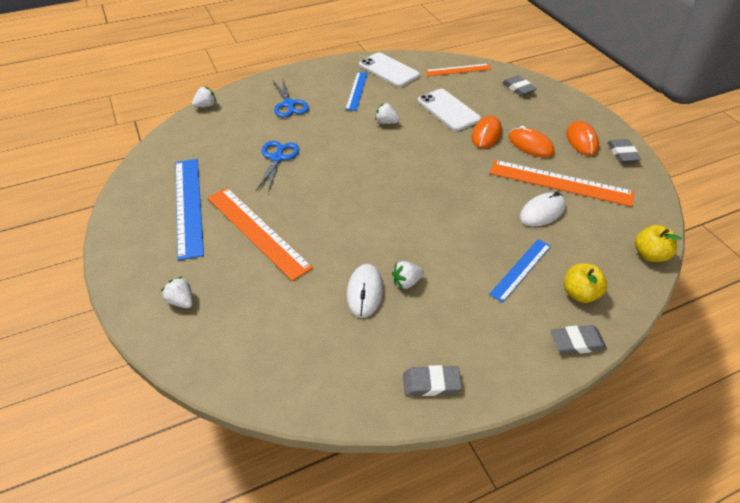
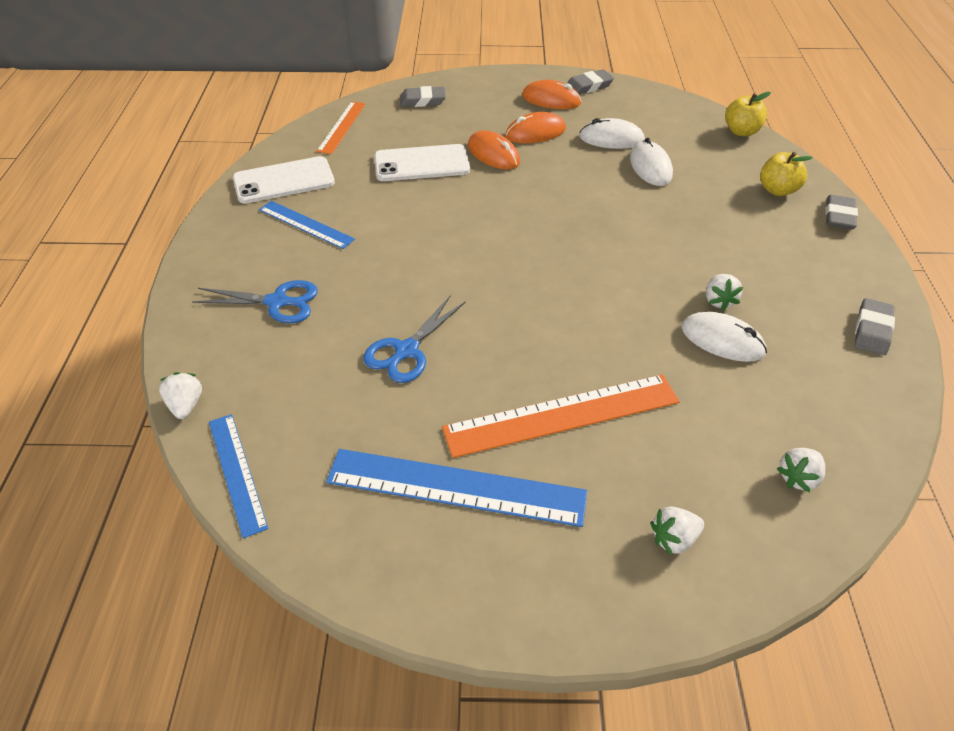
camera: 65 degrees left, 0 degrees up
blue scissors [256,141,299,193] -> blue scissors turned 90 degrees counterclockwise [363,296,466,383]
white strawberry [375,103,400,124] -> white strawberry moved to [776,448,825,492]
blue ruler [489,239,551,303] -> blue ruler moved to [209,414,268,538]
orange ruler [490,160,634,207] -> white mouse [579,118,645,149]
grey eraser [607,139,641,163] -> grey eraser turned 45 degrees counterclockwise [567,69,614,94]

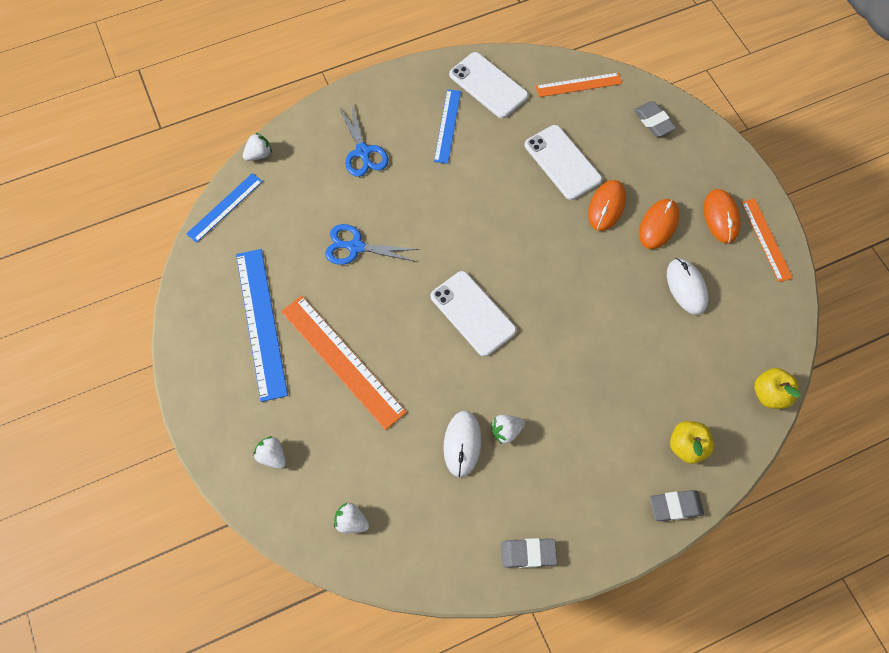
camera: 65 degrees right, 20 degrees up
orange mouse [505,112,566,143] -> orange mouse turned 75 degrees clockwise [639,199,679,249]
grey eraser [567,69,614,94] -> orange ruler [741,199,793,282]
white mouse [630,138,673,186] -> none
none -> white phone [431,271,517,357]

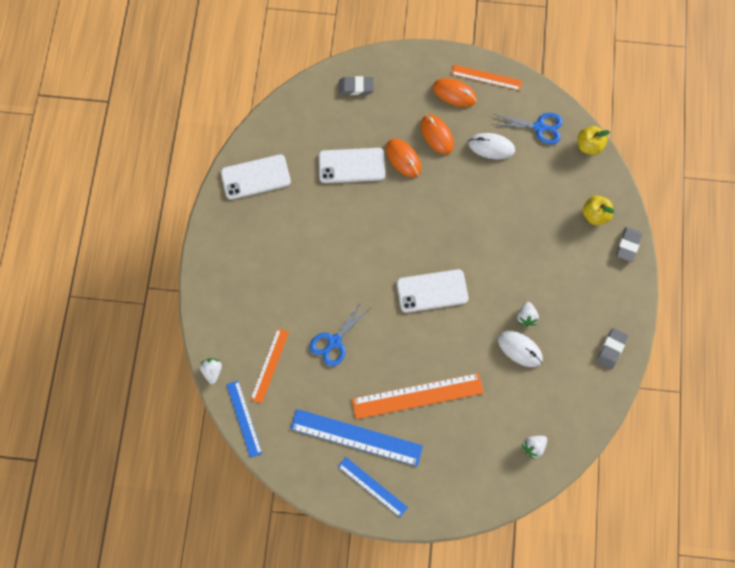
camera: 60 degrees left, 5 degrees up
white strawberry [253,436,286,469] -> none
blue scissors [339,102,388,177] -> blue scissors moved to [493,113,563,144]
blue ruler [434,89,461,164] -> blue ruler moved to [338,457,408,517]
orange ruler [536,72,622,97] -> orange ruler moved to [250,328,289,403]

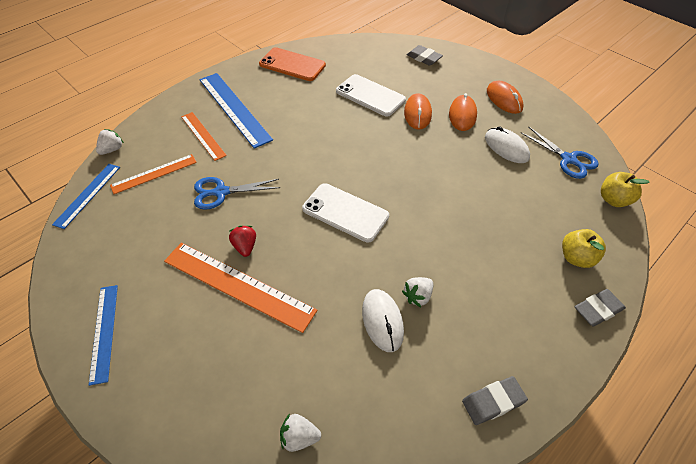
camera: 40 degrees right, 20 degrees down
white phone [221,154,291,200] -> orange phone [259,47,326,81]
blue ruler [290,409,423,466] -> blue ruler moved to [199,73,273,149]
orange ruler [451,65,522,91] -> orange ruler moved to [181,112,227,161]
none -> red strawberry [229,225,256,257]

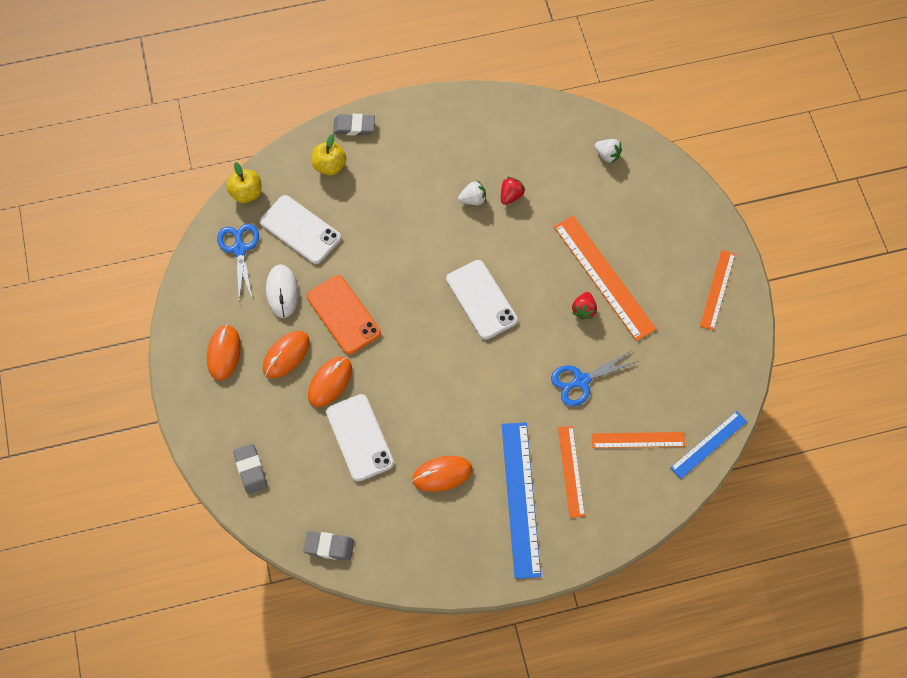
camera: 150 degrees left, 15 degrees up
blue ruler [89,285,118,386] -> orange ruler [700,250,735,330]
white strawberry [96,129,124,155] -> none
blue scissors [194,177,280,210] -> blue scissors turned 135 degrees clockwise [551,350,639,406]
orange phone [259,47,326,81] -> orange phone moved to [307,275,381,355]
white mouse [362,289,404,352] -> red strawberry [501,177,525,205]
grey eraser [462,376,528,425] -> grey eraser moved to [303,531,354,561]
none -> white phone [260,195,341,264]
none -> orange mouse [412,456,472,492]

